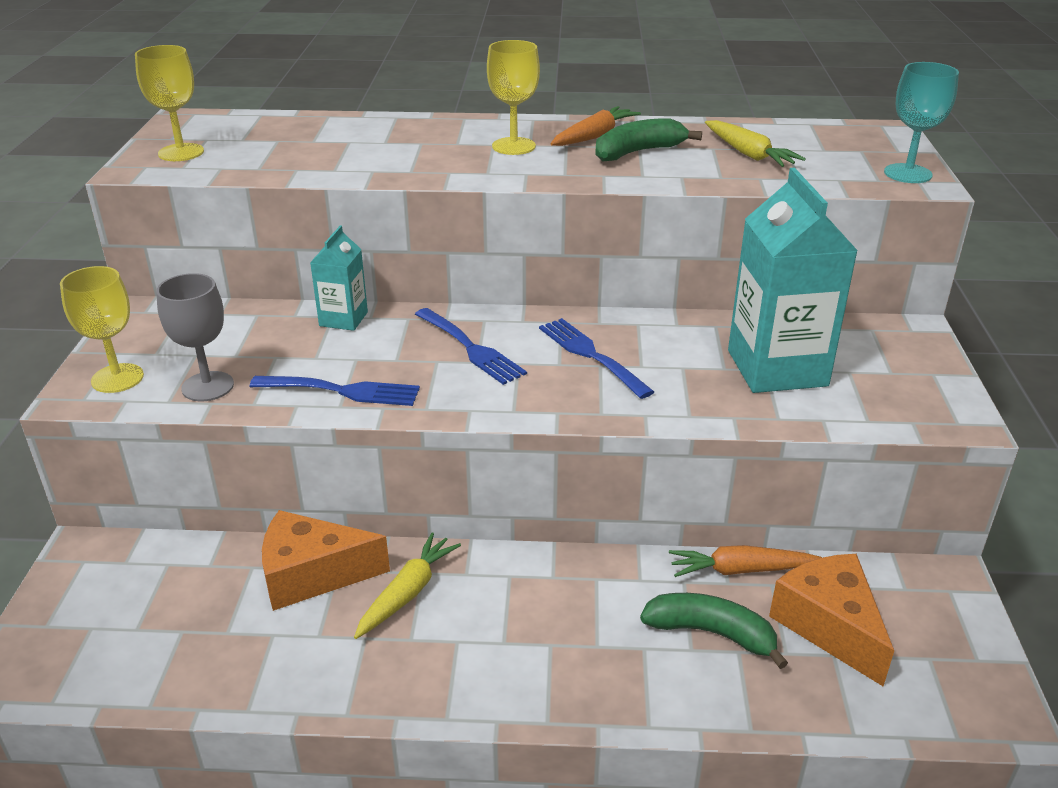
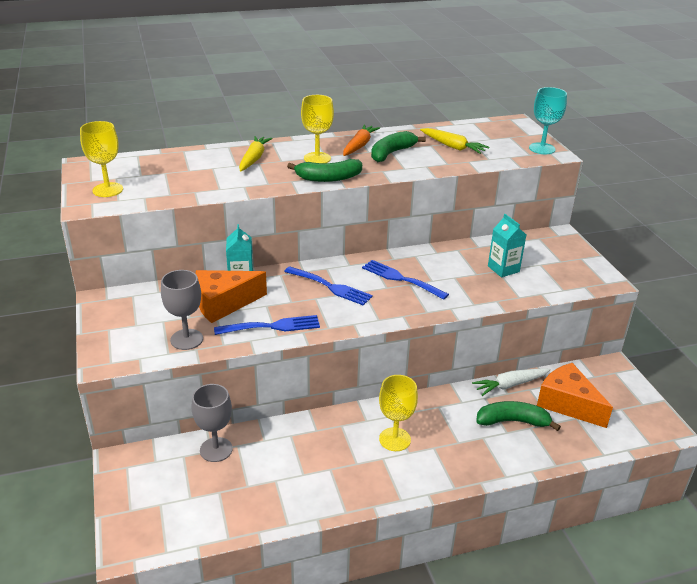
camera: 20 degrees left, 0 degrees up
yellow goblet [60,266,144,393] -> yellow goblet moved to [379,375,418,451]
orange cheese [262,510,390,611] -> orange cheese moved to [196,270,267,323]
yellow carrot [354,532,461,639] -> yellow carrot moved to [239,136,272,171]
orange carrot [669,545,822,577] -> white carrot [472,368,551,396]
turquoise carton [728,168,858,393] -> turquoise carton [488,214,526,277], size x0.52
none -> grey goblet [191,384,233,462]
none -> green banana [287,159,362,182]

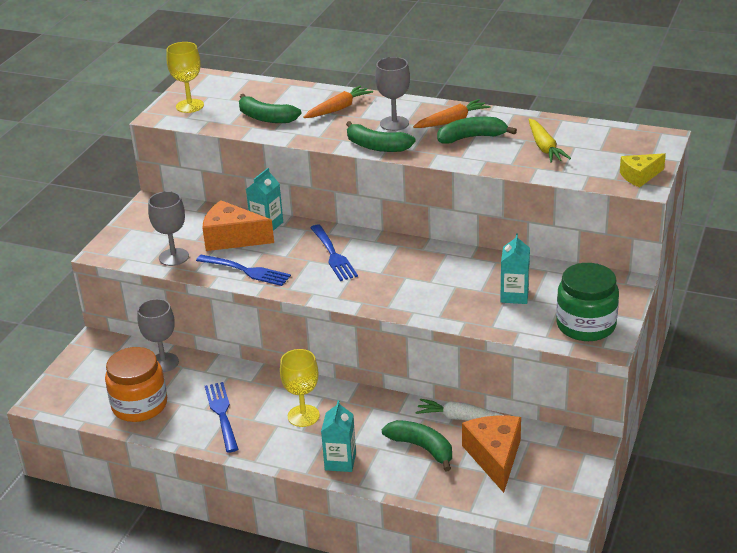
camera: 40 degrees right, 0 degrees up
yellow carrot [239,136,272,171] -> orange carrot [303,85,373,118]
yellow goblet [301,95,334,163] -> grey goblet [375,57,410,131]
blue fork [362,260,449,300] -> blue fork moved to [205,382,238,453]
turquoise goblet [529,87,567,154] -> yellow cheese [620,153,666,188]
none -> orange jar [105,347,167,422]
none -> green banana [239,94,302,123]
none -> turquoise carton [321,400,356,472]
none -> green jar [556,263,619,341]

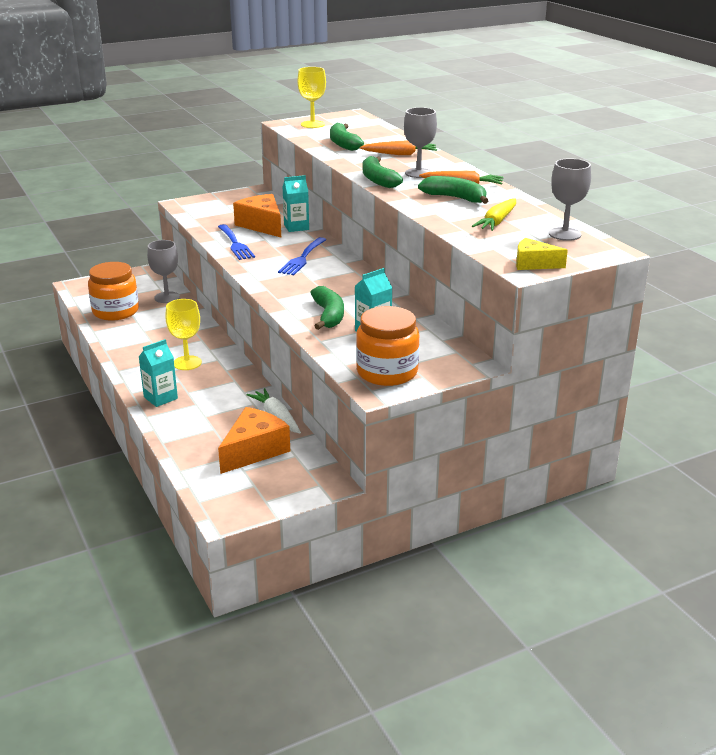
camera: 40 degrees right, 5 degrees down
grey goblet [148,191,189,266] -> grey goblet moved to [549,158,591,241]
blue fork [205,382,238,453] -> none
green banana [382,420,452,472] -> green banana moved to [310,286,344,330]
green jar [556,263,619,341] -> orange jar [356,306,419,386]

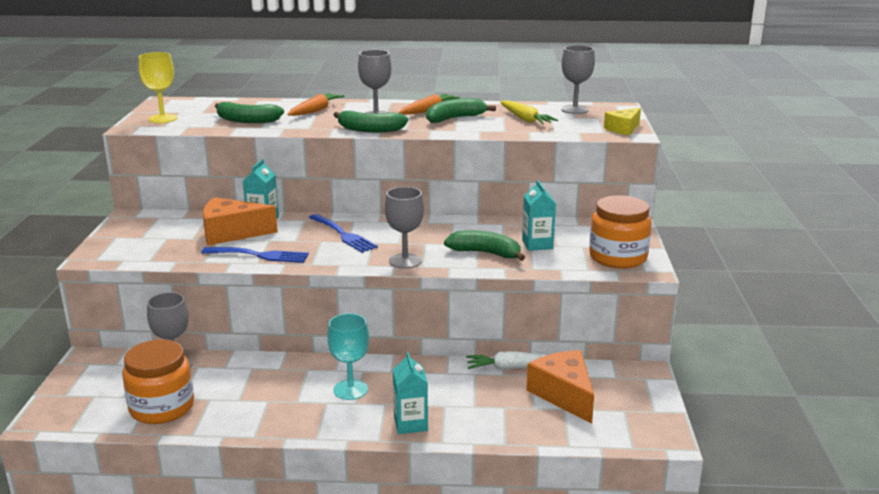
camera: 60 degrees left, 5 degrees down
yellow goblet [165,299,202,370] -> turquoise goblet [327,313,369,400]
none -> grey goblet [385,187,424,269]

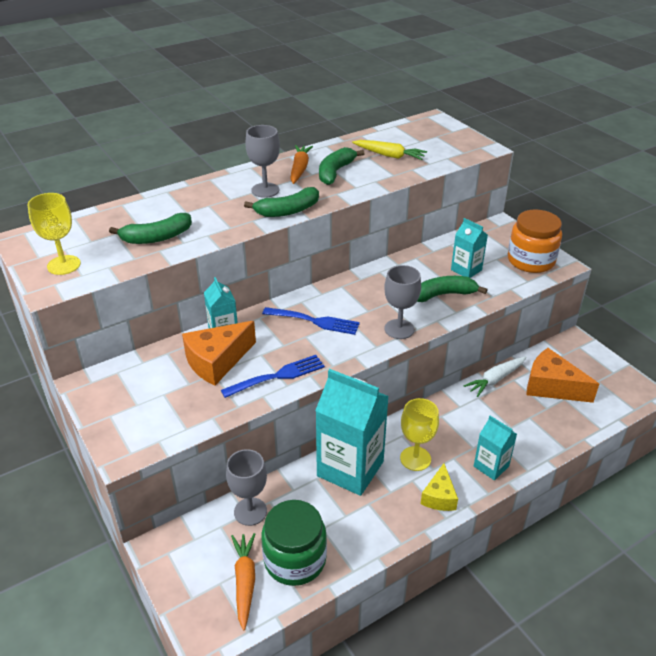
camera: 35 degrees left, 15 degrees up
orange jar [122,339,194,424] -> green jar [261,500,327,586]
orange carrot [287,93,344,116] -> orange carrot moved to [231,533,255,631]
turquoise goblet [327,313,369,400] -> yellow goblet [400,398,439,471]
grey goblet [561,45,595,114] -> none
yellow cheese [604,108,641,135] -> yellow cheese moved to [421,463,458,511]
none -> turquoise carton [315,369,389,496]

